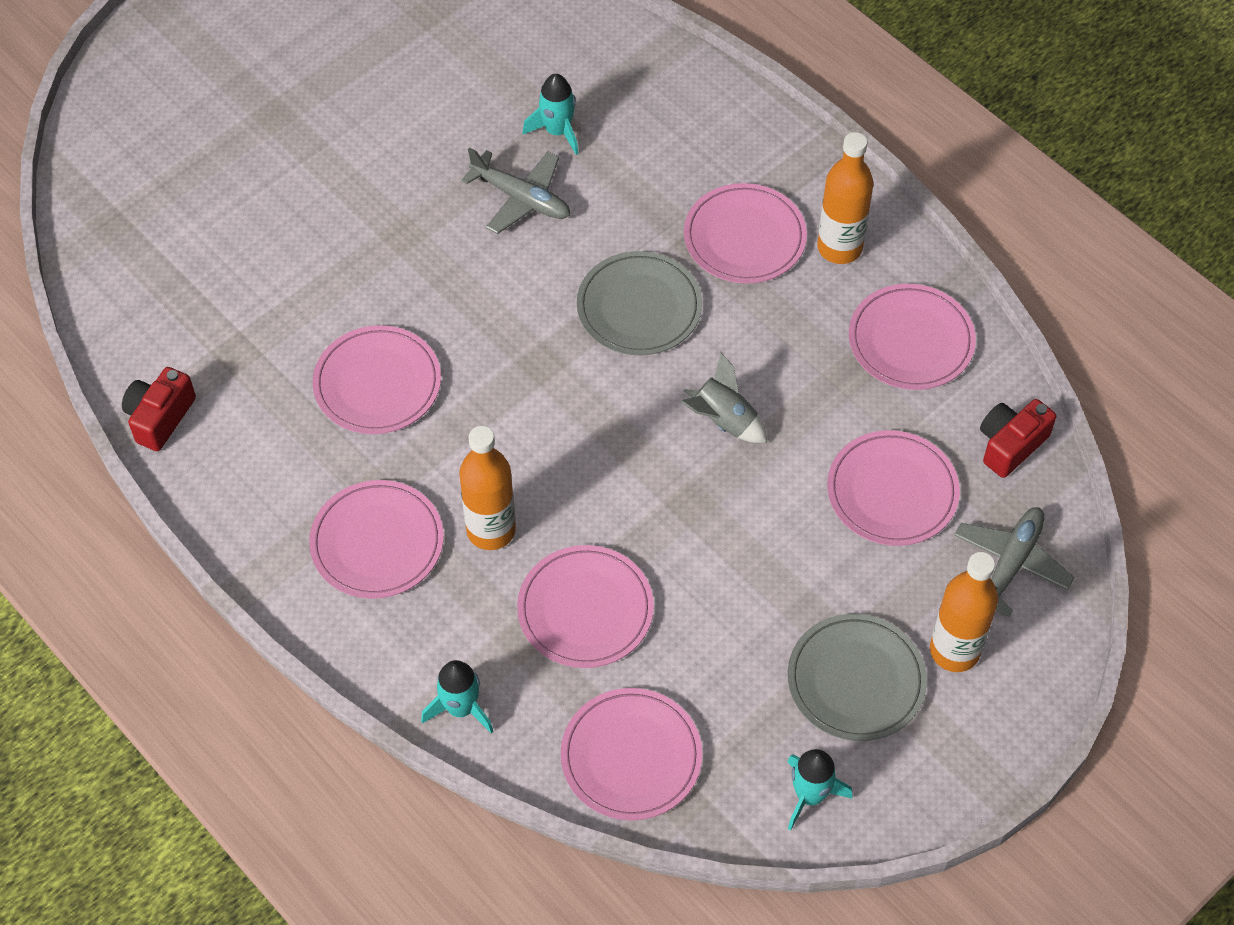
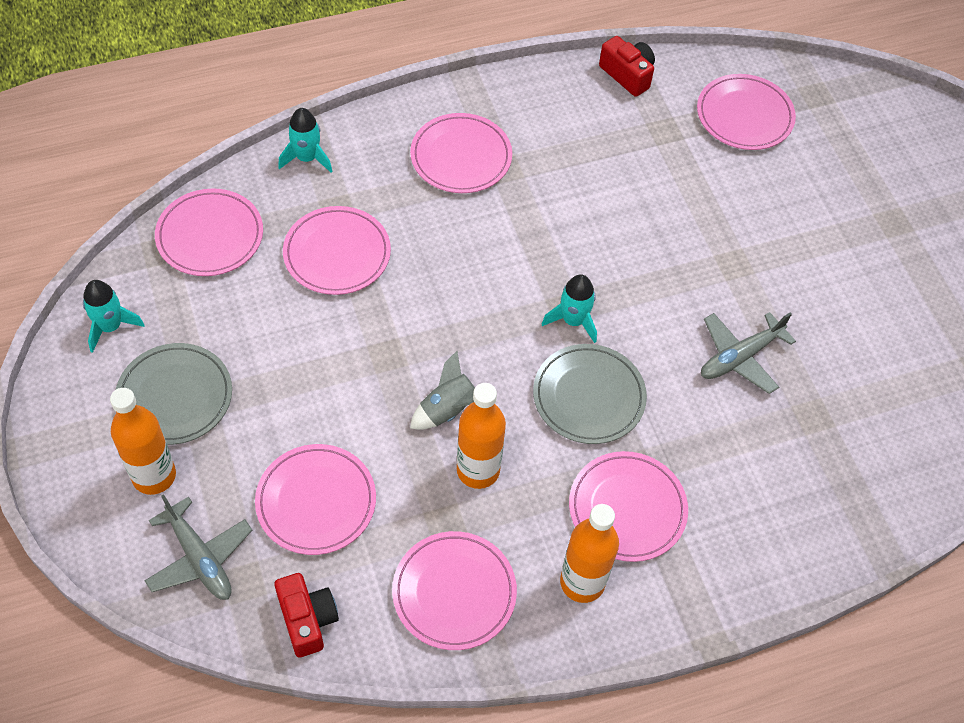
camera: 110 degrees right, 0 degrees up
pink plate [313,325,441,434] -> pink plate moved to [697,74,796,150]
orange bottle [459,426,516,550] -> orange bottle moved to [457,383,506,489]
turquoise rocket [522,74,579,155] -> turquoise rocket moved to [542,274,597,343]

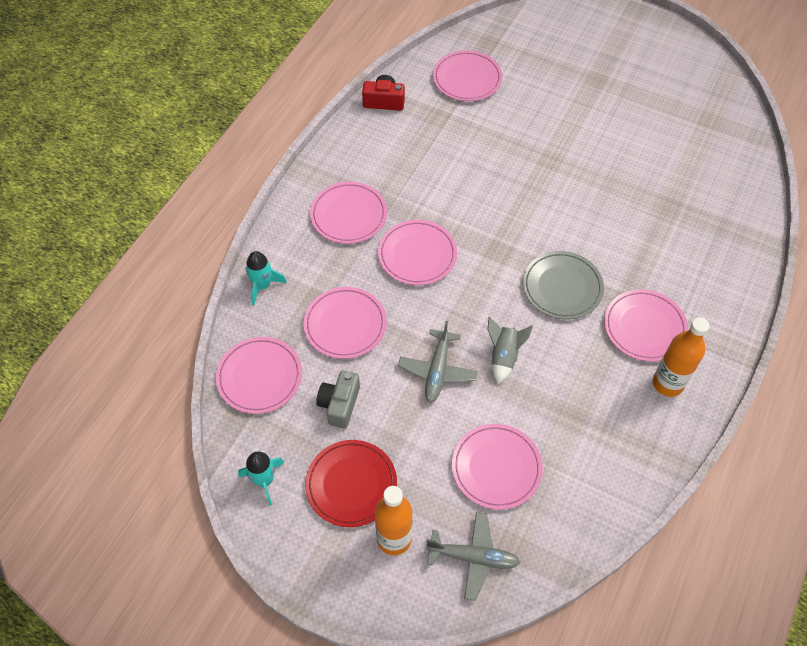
camera: 40 degrees left, 0 degrees up
grey plate [116,343,232,445] -> red plate [305,440,397,527]
red camera [274,573,339,658] -> none
pink plate [392,531,517,650] -> pink plate moved to [378,220,457,285]
orange bottle [457,383,506,489] -> none
turquoise rocket [542,274,597,343] -> none
grey plane [701,312,796,394] -> grey plane moved to [398,321,478,403]
none -> grey camera [316,371,360,428]

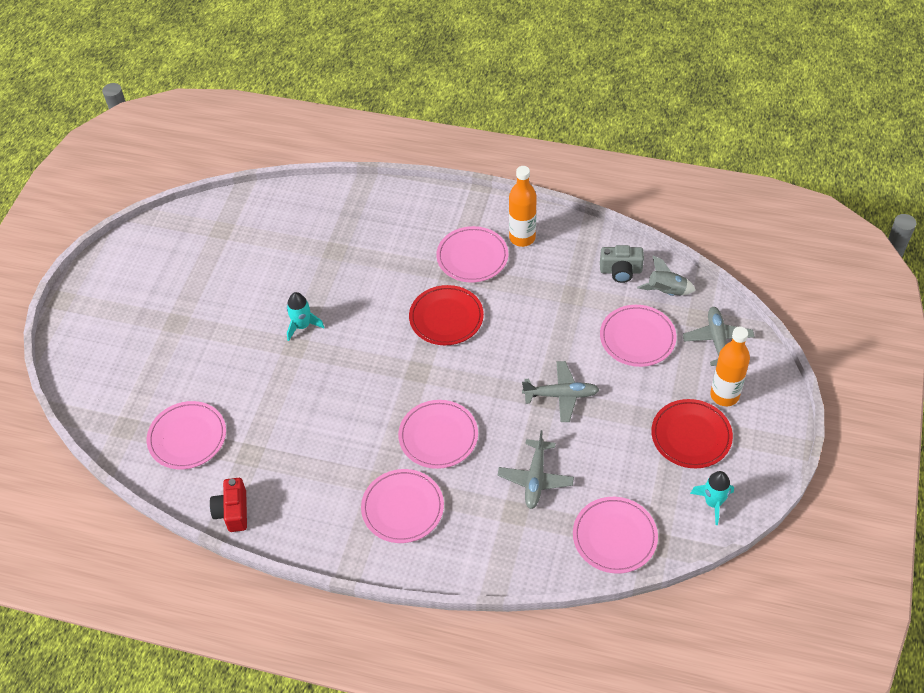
camera: 100 degrees left, 5 degrees down
turquoise rocket [246,251,287,305] -> turquoise rocket moved to [287,292,324,341]
pink plate [304,287,387,359] -> grey plane [497,430,574,509]
grey camera [316,371,360,428] -> grey camera moved to [600,245,644,283]
grey rocket [487,317,533,384] -> grey rocket moved to [637,255,696,296]
grey plate [523,251,604,320] -> red plate [409,285,484,345]

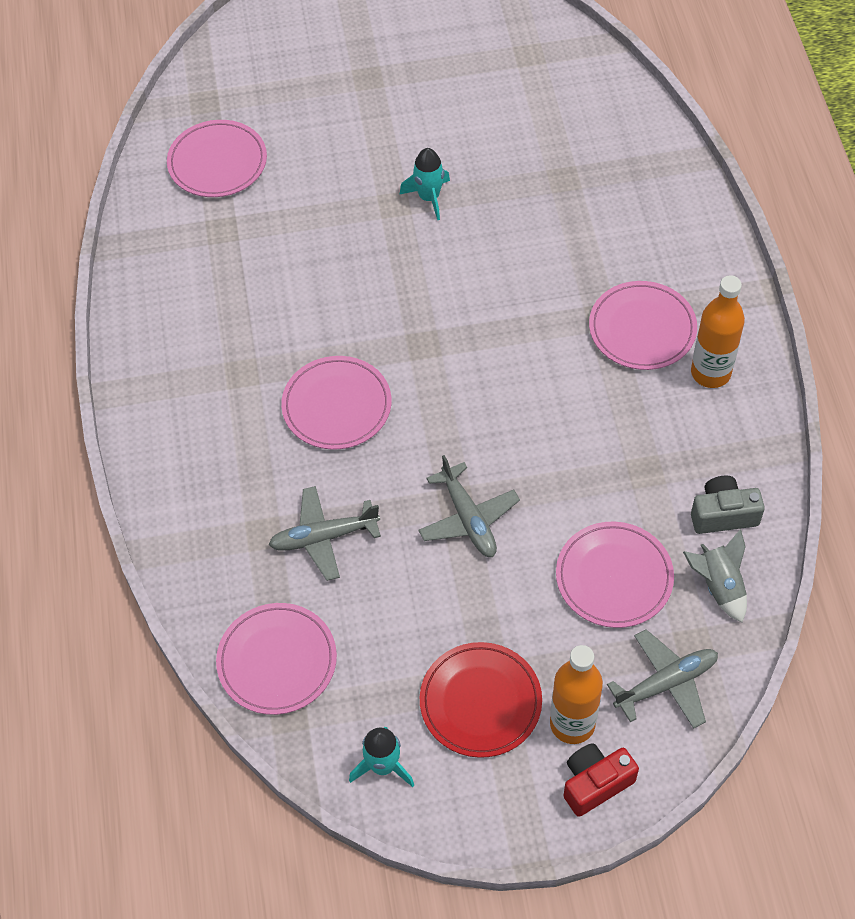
camera: 65 degrees right, 5 degrees up
red camera [210,478,247,532] -> red camera moved to [563,743,639,817]
pink plate [361,469,444,543] -> none
red plate [409,285,484,345] -> none
grey camera [600,245,644,283] -> grey camera turned 105 degrees clockwise [691,476,765,534]

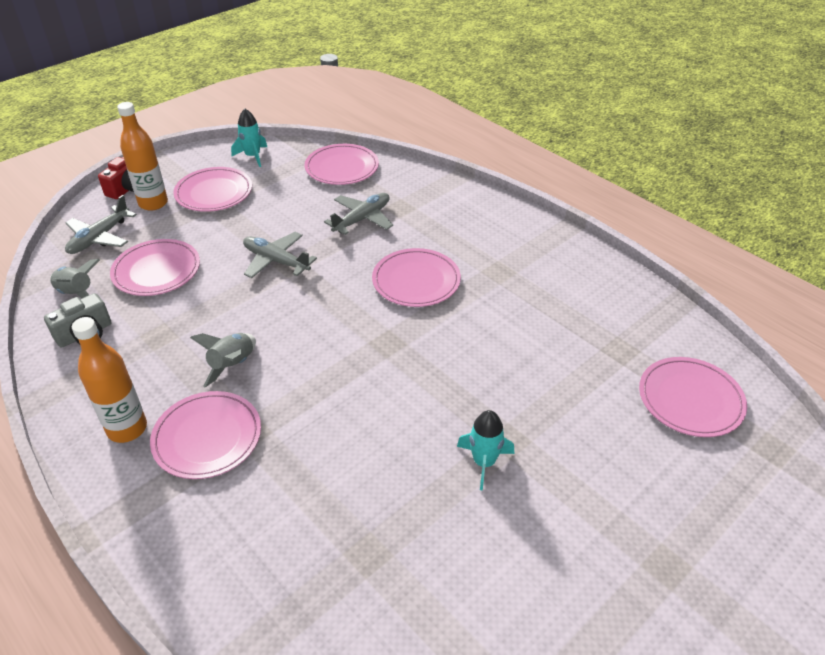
camera: 145 degrees right, 15 degrees down
red plate [420,642,542,758] -> pink plate [173,167,252,212]
none -> grey rocket [190,333,256,387]

